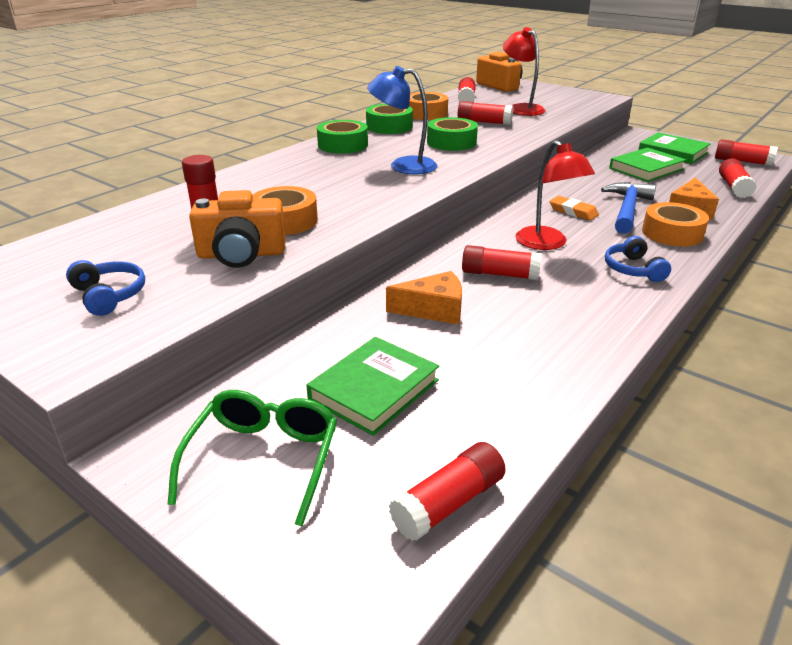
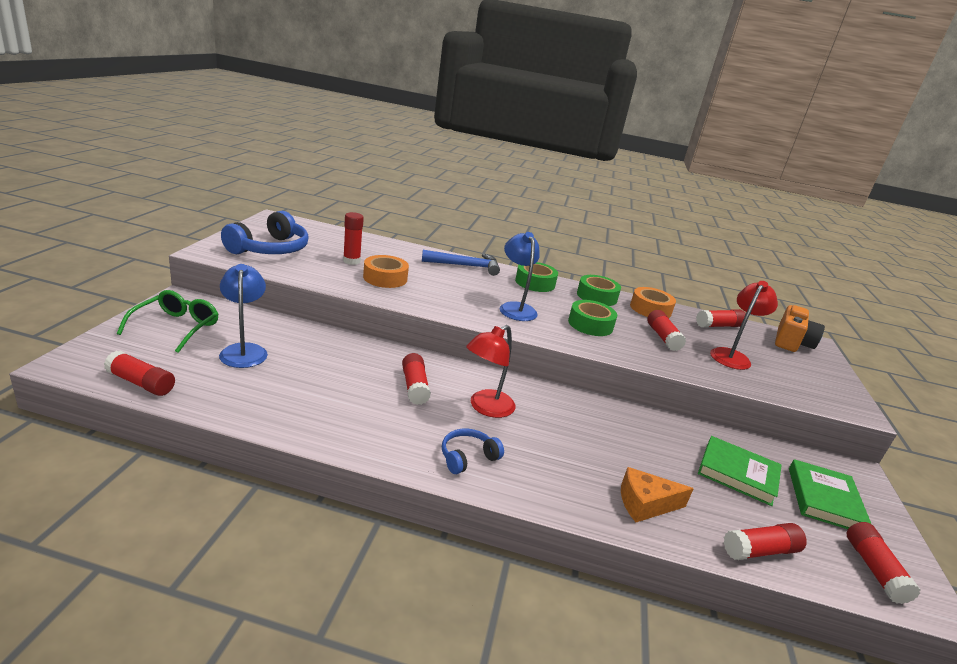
camera: 60 degrees right, 5 degrees down
blue headphones [66,260,145,316] -> blue headphones [221,211,309,254], size x1.88
green glasses [167,390,337,526] -> green glasses turned 60 degrees counterclockwise [117,290,218,353]
orange camera [189,190,286,268] -> none
green book [306,337,439,436] -> blue lamp [219,264,268,368]
orange cheese [386,271,462,325] -> none
orange eraser [549,196,599,221] -> none
blue hammer [601,182,656,234] -> blue hammer moved to [422,250,500,276]
orange tape [642,202,709,247] -> none

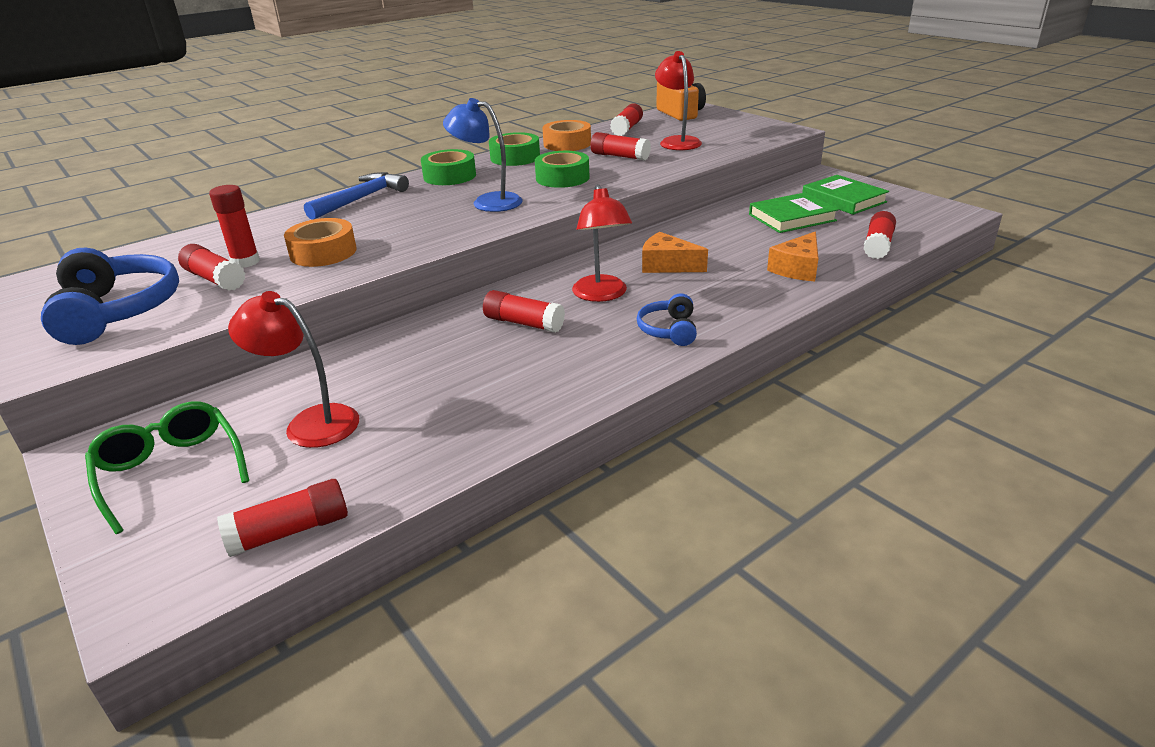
camera: 45 degrees left, 5 degrees up
blue lamp [219,264,268,368] -> red lamp [228,291,359,448]
red glue stick [846,522,921,604] -> red glue stick moved to [178,244,246,291]
none -> orange cheese [642,232,708,273]

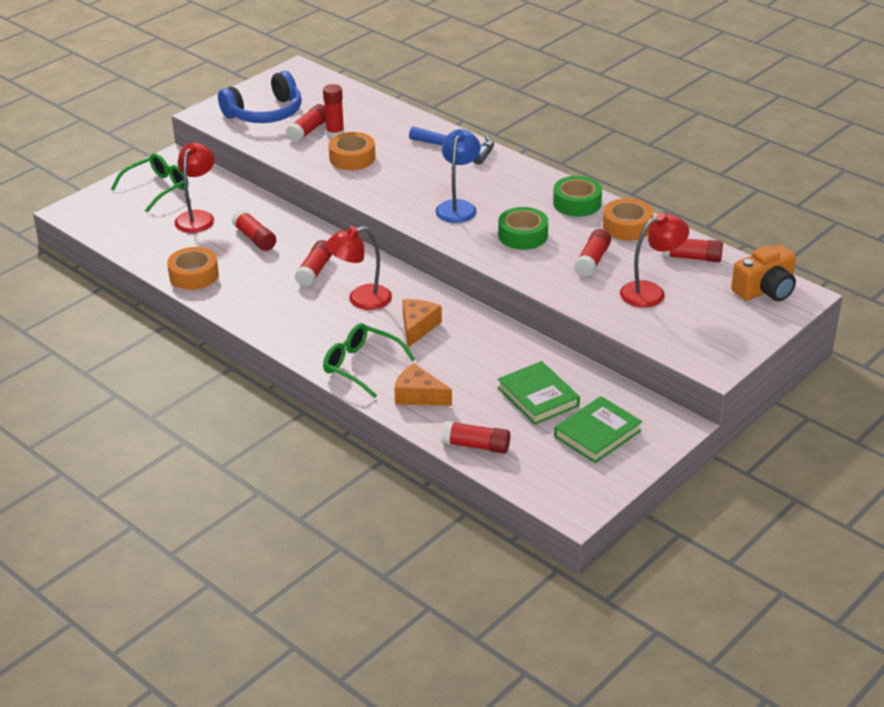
camera: 80 degrees right, 5 degrees up
red glue stick [217,479,348,557] -> red glue stick moved to [232,210,276,251]
green tape [421,149,476,185] -> none
blue headphones [637,293,697,346] -> none
none -> orange tape [167,247,219,290]
none -> green glasses [323,323,415,398]

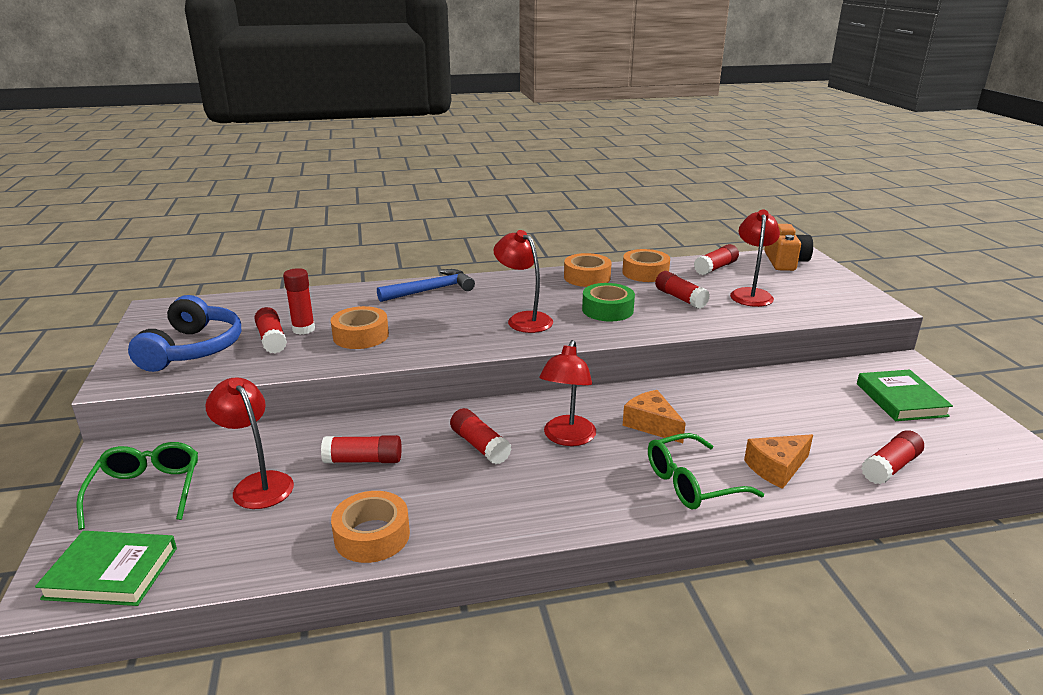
camera: 55 degrees left, 10 degrees down
blue lamp [435,129,481,223] -> red lamp [494,230,553,333]
green book [497,361,580,425] -> green book moved to [35,531,177,606]
green tape [553,176,602,217] -> orange tape [564,253,611,287]

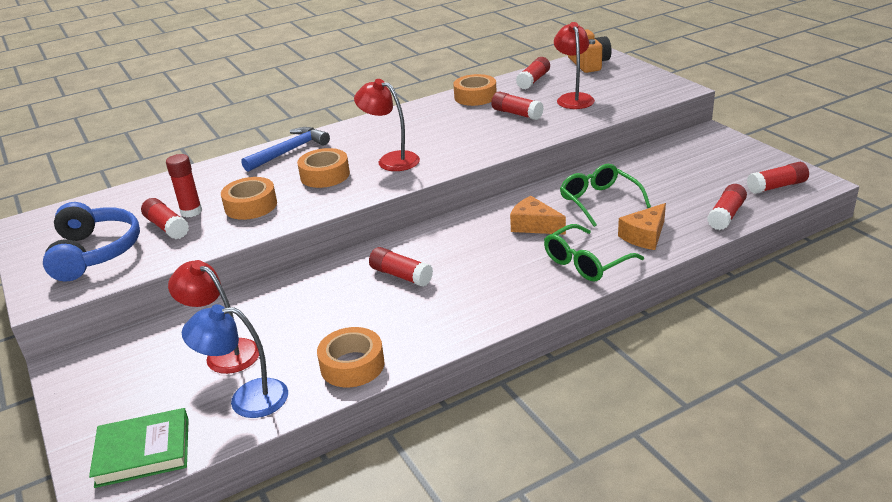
camera: 15 degrees left, 5 degrees up
green glasses [76,442,198,530] -> green glasses moved to [560,164,651,227]
red glue stick [321,435,402,463] -> red glue stick moved to [747,162,809,194]
red lamp [539,340,596,446] -> none
orange tape [564,253,611,287] -> orange tape moved to [297,148,350,188]
green tape [582,283,635,321] -> none
green book [857,370,953,421] -> none
none -> blue lamp [182,304,288,418]

